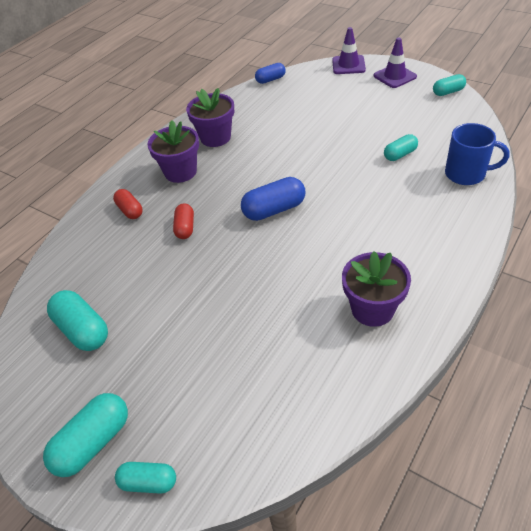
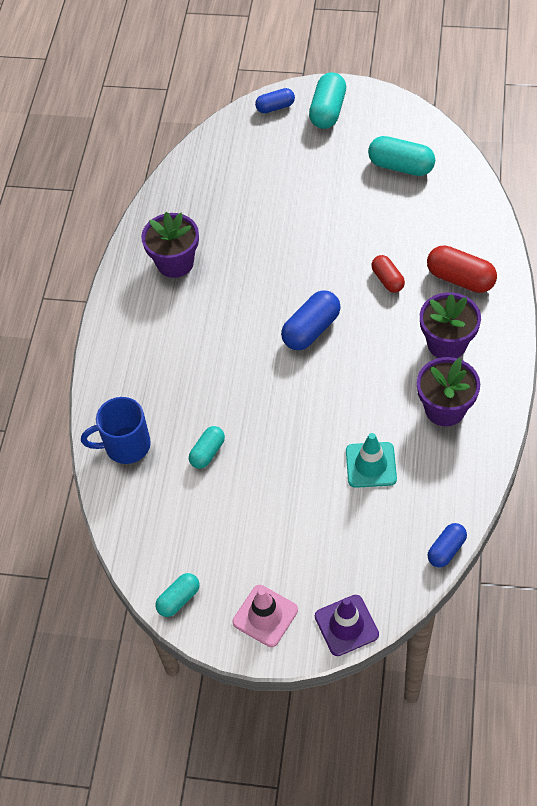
camera: 155 degrees right, 10 degrees up
red capsule [113,189,142,219] -> red capsule [427,245,497,293], size x1.60
turquoise capsule [115,462,176,494] -> blue capsule [255,88,295,113]
purple traffic cone [374,38,417,88] -> pink traffic cone [233,585,298,647]
none -> turquoise traffic cone [346,433,397,488]

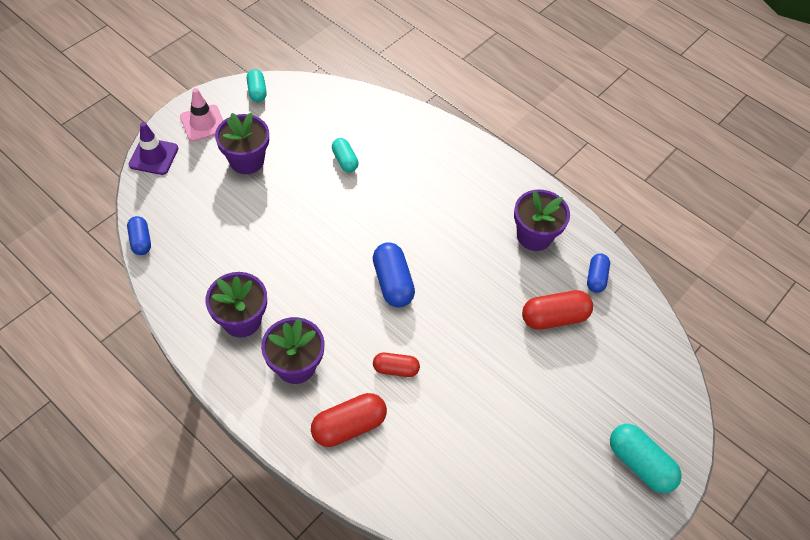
camera: 115 degrees right, 0 degrees up
blue mug [81,397,151,464] -> none
blue capsule [255,88,295,113] -> blue capsule moved to [587,253,610,293]
turquoise traffic cone [346,433,397,488] -> none
turquoise capsule [368,136,435,176] -> none
none -> purple flower pot [215,113,269,174]
none -> red capsule [522,290,593,330]

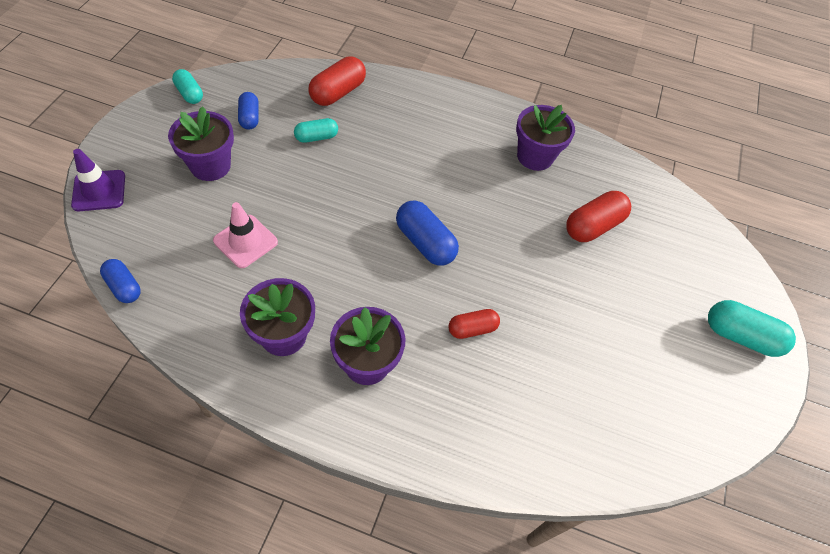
camera: 25 degrees left, 0 degrees up
pink traffic cone [180,88,223,141] -> pink traffic cone moved to [213,202,278,268]
red capsule [311,393,387,447] -> red capsule moved to [309,56,366,106]
turquoise capsule [332,138,359,172] -> turquoise capsule turned 60 degrees counterclockwise [294,118,338,143]
blue capsule [587,253,610,293] -> blue capsule moved to [238,92,259,130]

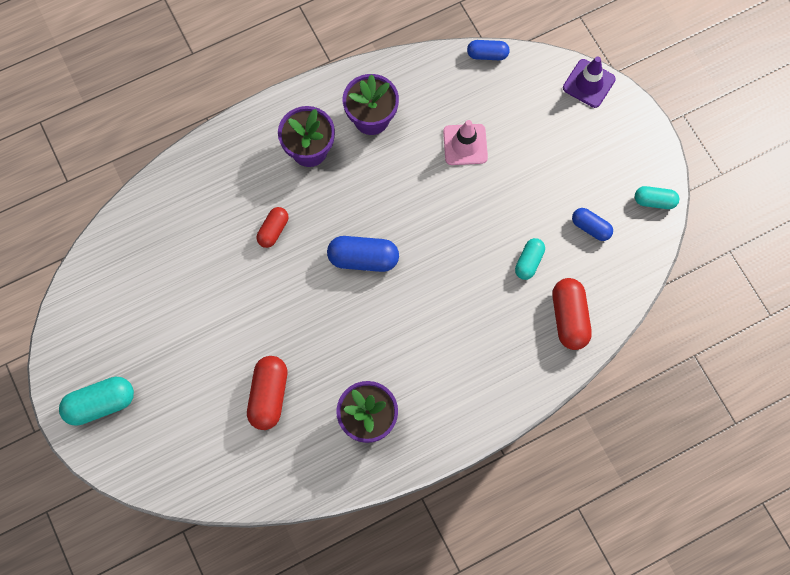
camera: 140 degrees right, 15 degrees up
purple flower pot [168,106,234,181] -> none

